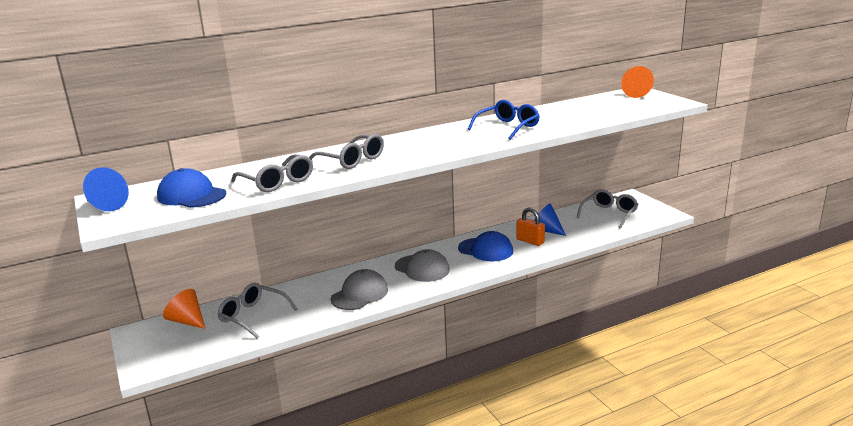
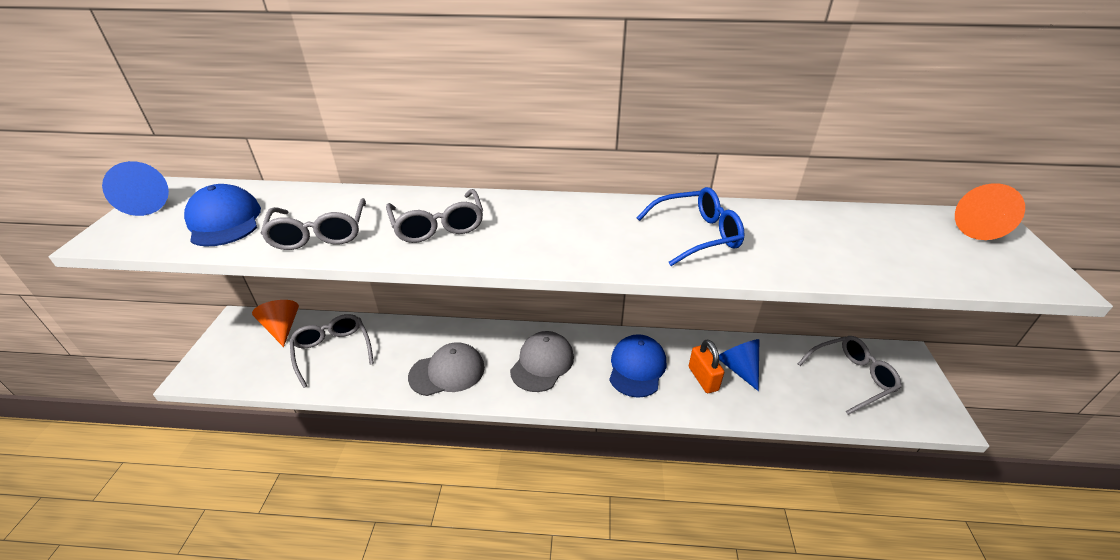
camera: 30 degrees right, 15 degrees up
grey cap [395,249,450,282] -> grey cap turned 135 degrees counterclockwise [510,331,574,392]
blue cap [458,231,513,261] -> blue cap turned 135 degrees counterclockwise [609,334,666,398]

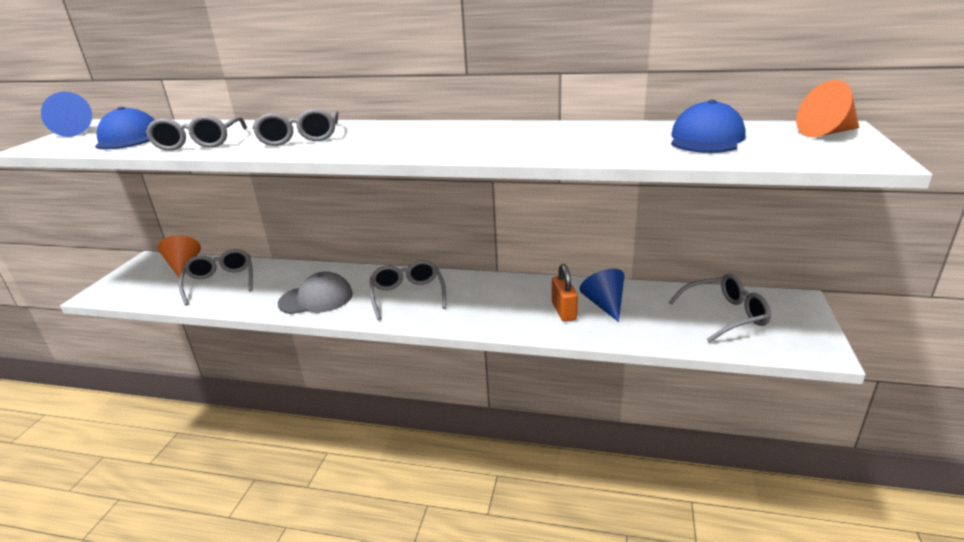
camera: 10 degrees right, 10 degrees down
grey cap [510,331,574,392] -> grey glasses [370,260,446,320]
blue cap [609,334,666,398] -> blue cap moved to [671,100,746,153]
blue glasses [637,187,745,266] -> none

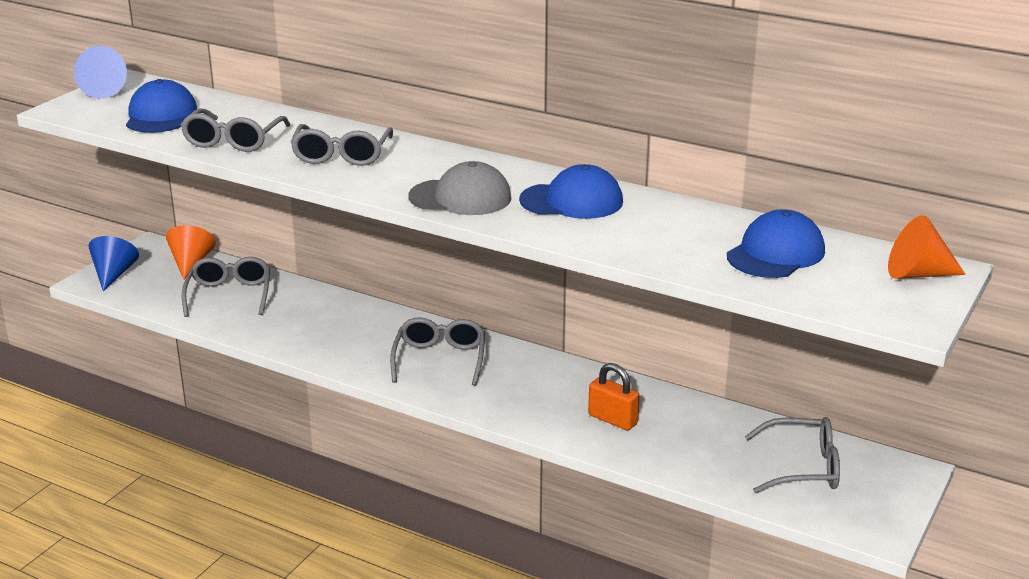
camera: 15 degrees right, 0 degrees up
grey cap [278,271,353,314] -> grey cap moved to [408,161,511,215]
orange padlock [552,264,578,322] -> orange padlock turned 60 degrees counterclockwise [588,363,640,431]
blue cone [580,269,624,322] -> blue cone moved to [89,236,139,291]
none -> blue cap [519,164,623,219]

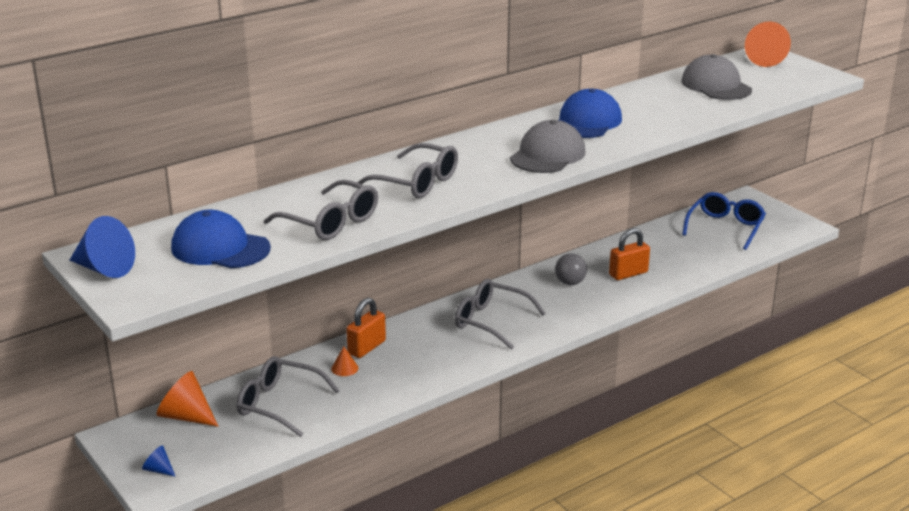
camera: 65 degrees left, 0 degrees up
blue cone [89,236,139,291] -> blue cone [142,445,176,477], size x0.52
blue cap [727,209,825,278] -> grey cap [681,54,752,100]
grey glasses [745,417,840,493] -> blue glasses [682,192,766,250]
none -> orange cone [331,346,358,376]
none -> orange padlock [346,298,386,358]
none -> grey ball [555,253,587,285]

